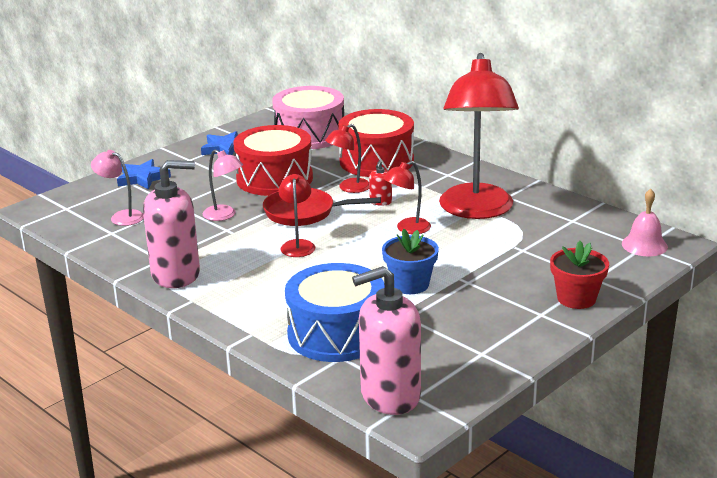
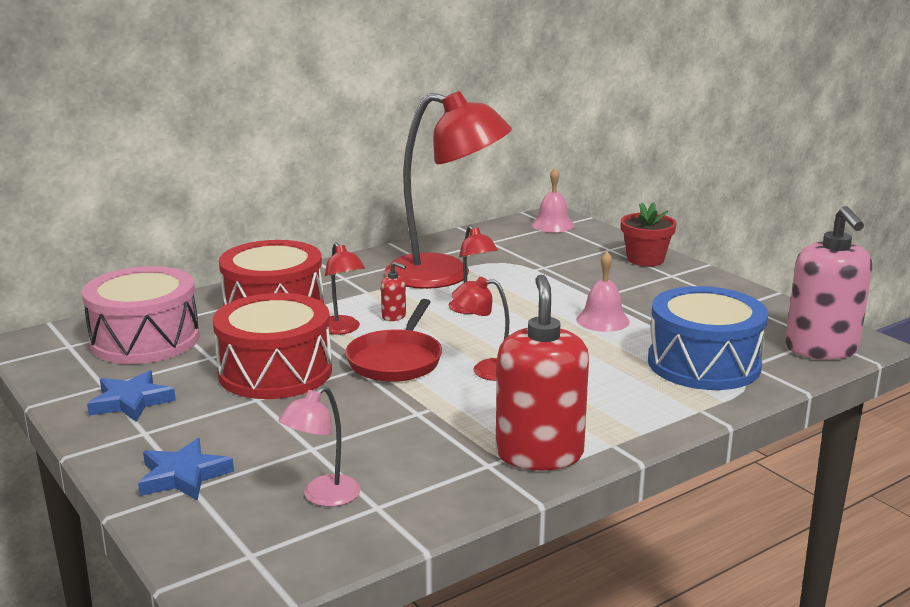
camera: 80 degrees left, 5 degrees down
pink soap dispenser [143,160,200,288] -> red soap dispenser [496,275,589,471]
pink lamp [203,149,243,221] -> none
blue flower pot [382,229,439,294] -> pink bell [576,252,630,332]

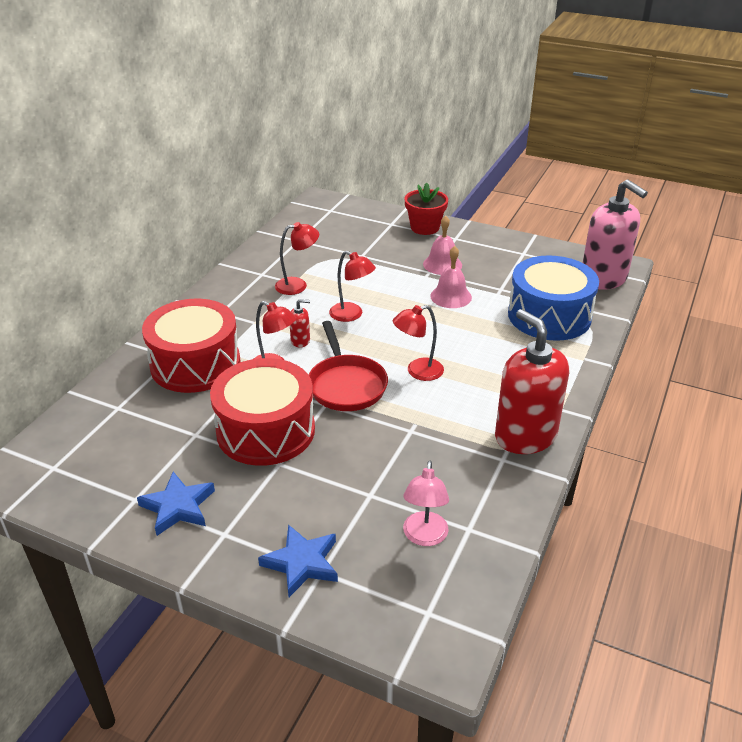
camera: 30 degrees left, 15 degrees up
pink drum [82,266,200,364] -> none
red lamp [384,91,512,289] -> red lamp [275,222,319,295], size x0.44
pink bell [532,168,574,233] -> pink bell moved to [423,215,462,275]

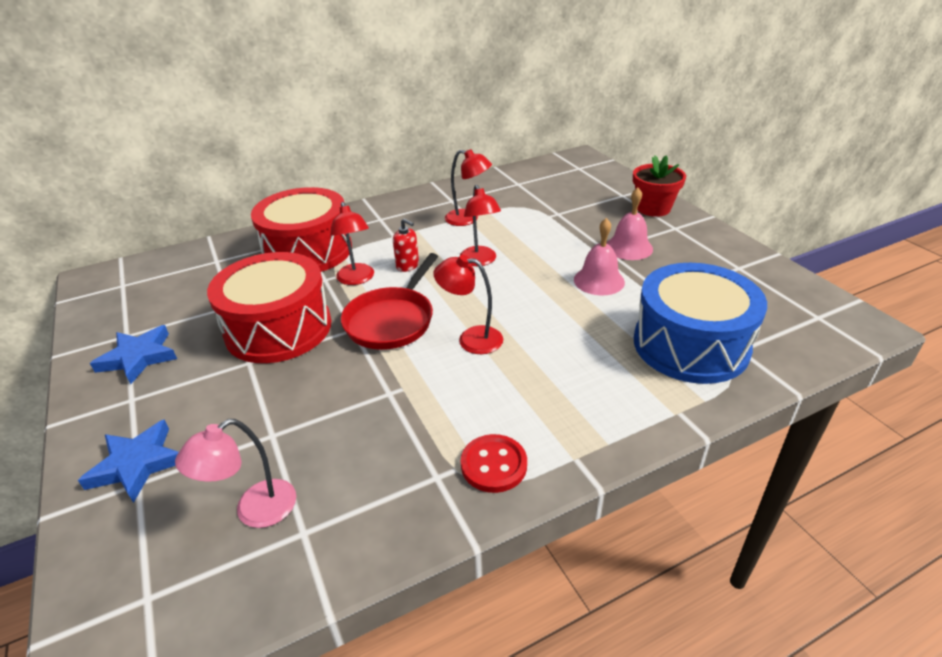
camera: 40 degrees right, 0 degrees up
red soap dispenser [495,309,569,454] -> red button [461,434,527,493]
pink soap dispenser [583,179,648,290] -> none

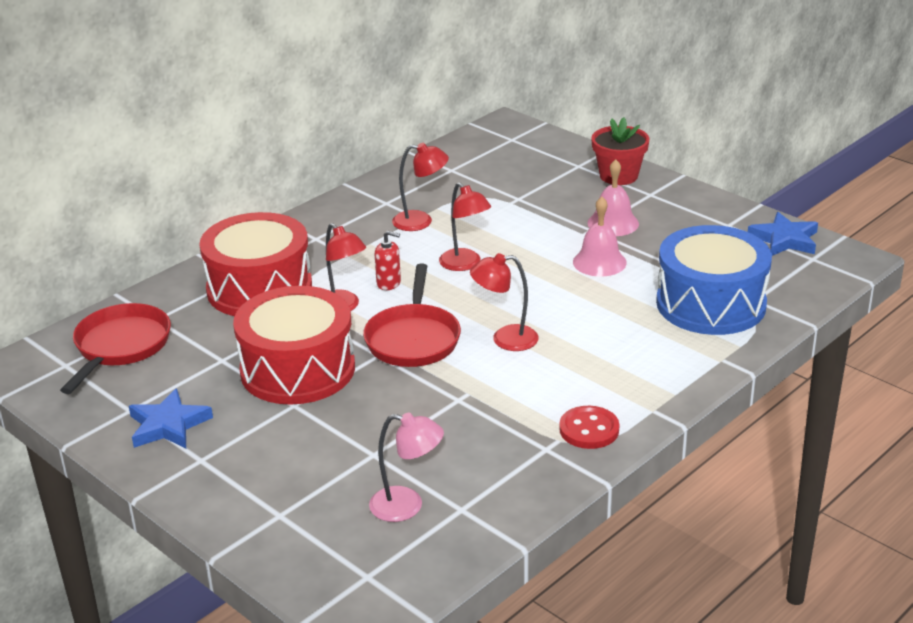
camera: 20 degrees left, 5 degrees down
blue star [78,419,179,503] -> blue star moved to [748,212,818,256]
pink lamp [175,419,296,528] -> pink lamp turned 105 degrees counterclockwise [369,413,444,522]
none -> red pan [60,303,171,394]

